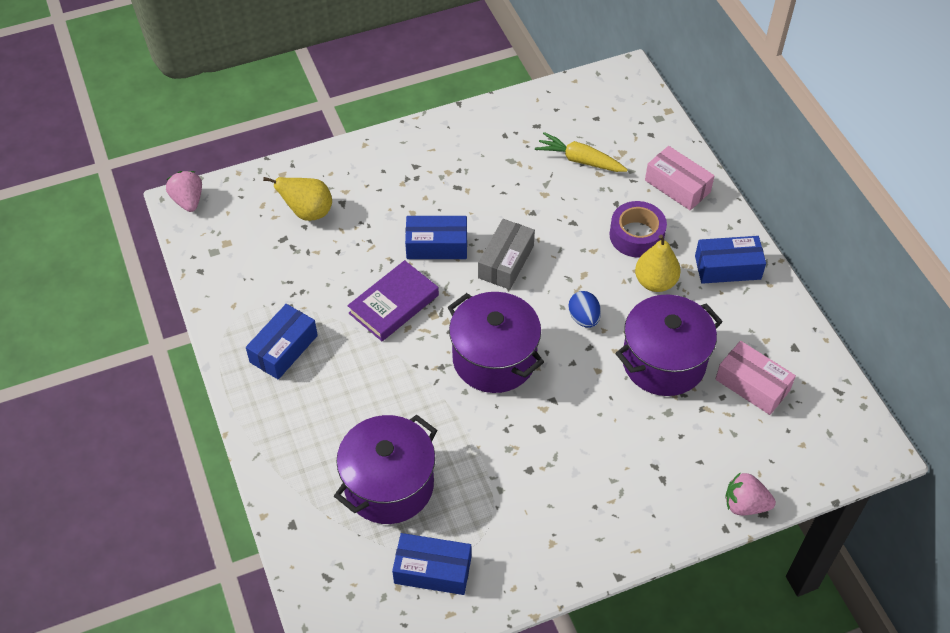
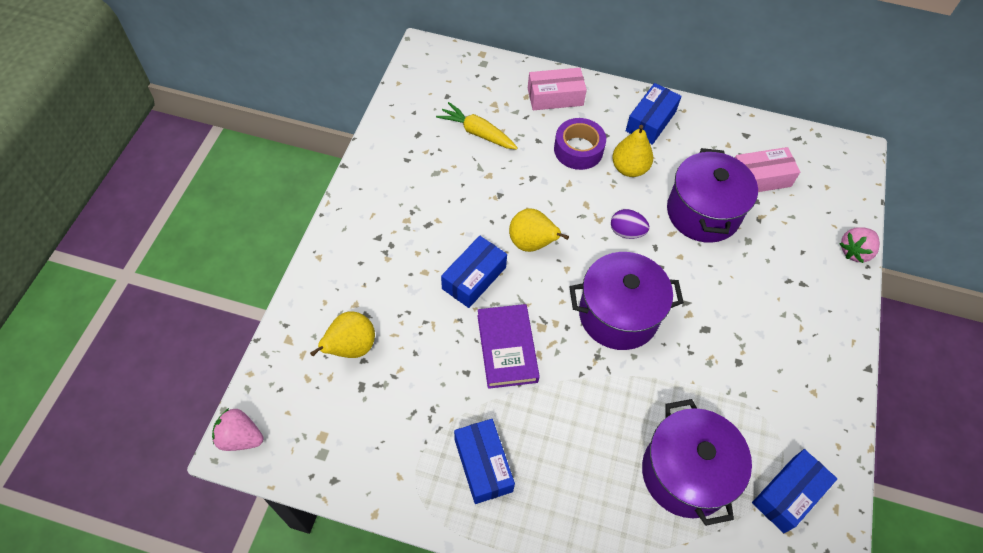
camera: 55 degrees left, 5 degrees up
grey box [478,219,535,290] -> yellow pear [509,208,569,252]
yellow carrot [535,132,628,172] -> yellow carrot turned 60 degrees clockwise [436,102,518,149]
blue egg [568,291,601,328] -> purple egg [611,209,649,239]

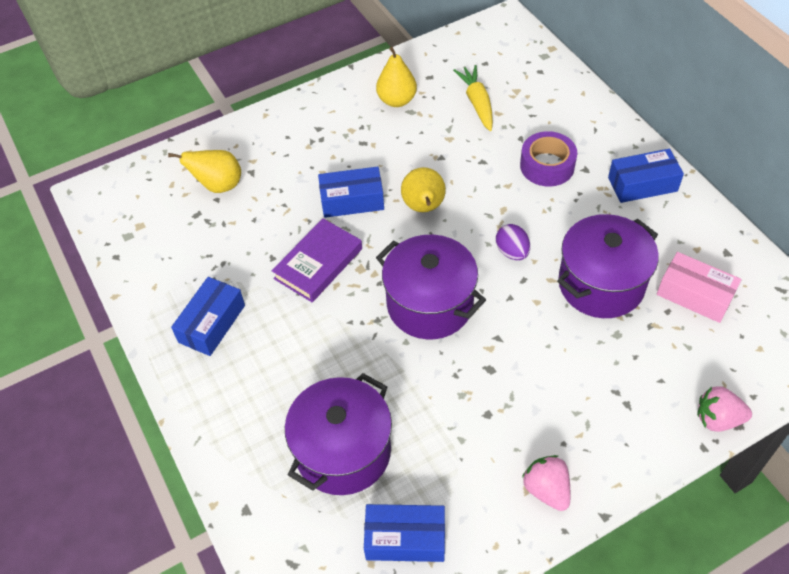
camera: 50 degrees right, 5 degrees down
pink strawberry [212,408,263,451] -> pink strawberry moved to [522,455,570,511]
pink box [528,68,587,110] -> none
yellow pear [612,125,653,177] -> yellow pear moved to [376,47,417,107]

